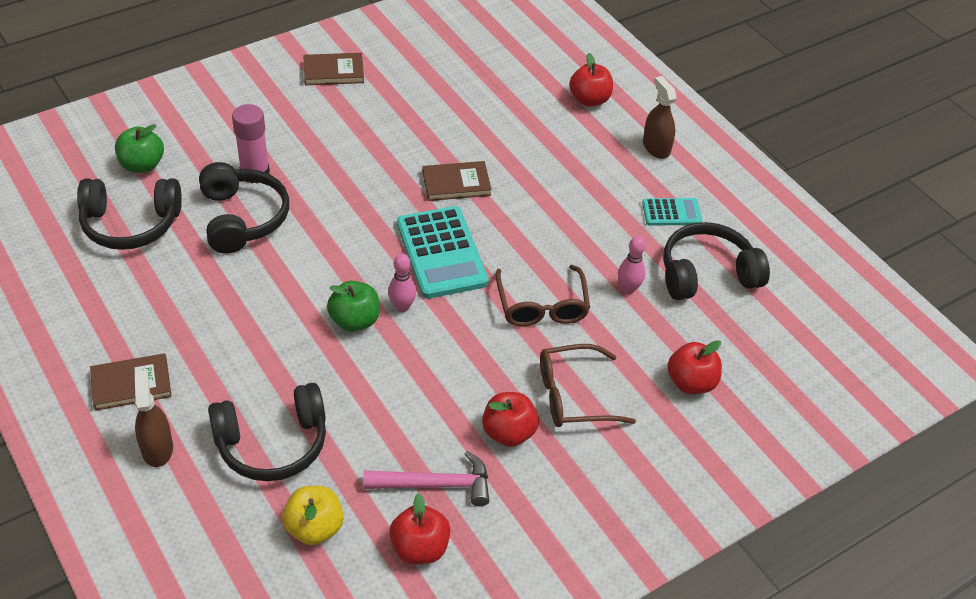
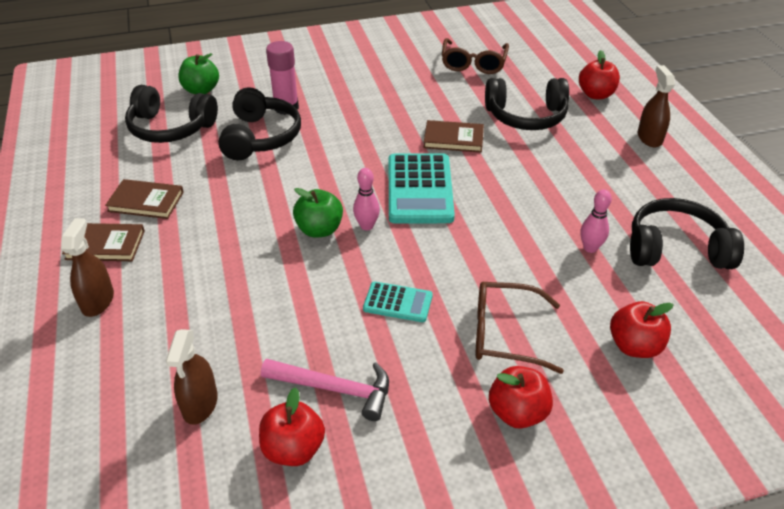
camera: 20 degrees right, 5 degrees down
black headphones [208,383,326,481] -> black headphones moved to [485,78,569,130]
yellow apple [282,486,344,545] -> brown spray bottle [166,329,218,425]
brown book [303,53,364,85] -> brown book moved to [105,179,184,219]
red apple [482,392,539,447] -> red apple moved to [489,366,553,428]
brown glasses [495,265,590,326] -> brown glasses moved to [442,38,509,74]
turquoise calculator [642,198,702,226] -> turquoise calculator moved to [363,282,433,322]

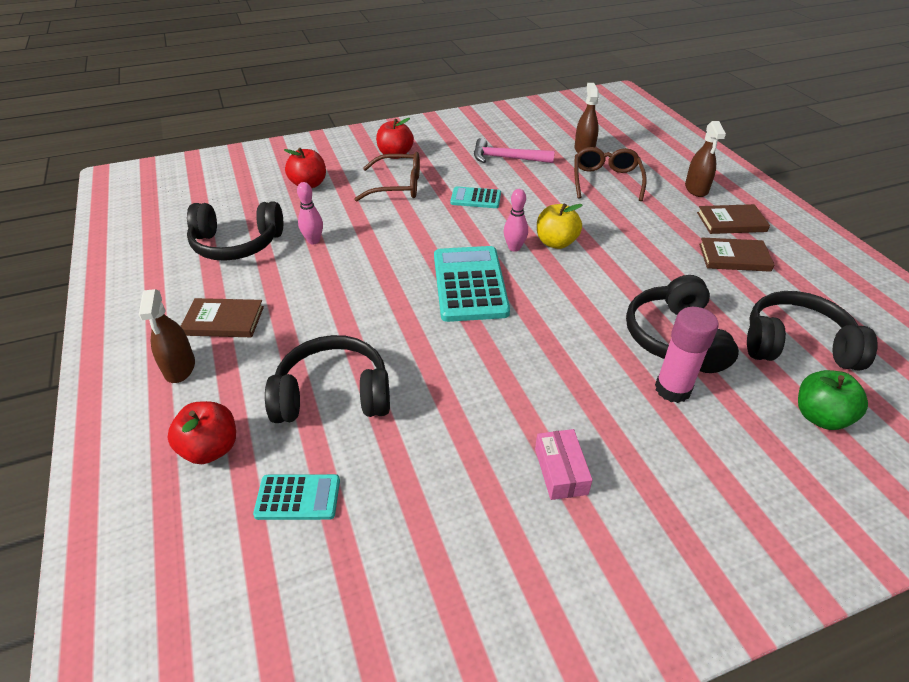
camera: 175 degrees right, 0 degrees up
red apple [259,387,325,466] -> none
green apple [293,188,343,238] -> yellow apple [537,203,582,249]
brown book [423,120,484,152] -> brown book moved to [180,298,264,337]
brown glasses [442,38,509,74] -> brown glasses moved to [574,147,647,201]
none -> turquoise calculator [253,474,340,520]
none -> pink box [535,429,593,500]

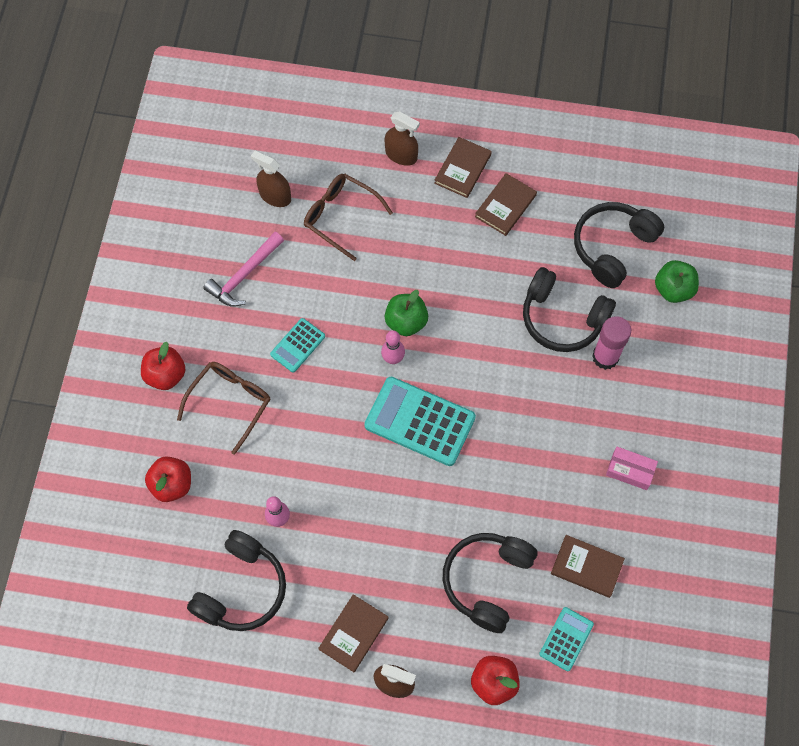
camera: 60 degrees left, 25 degrees up
yellow apple [537,203,582,249] -> green apple [385,290,428,336]
none -> brown book [551,535,625,598]

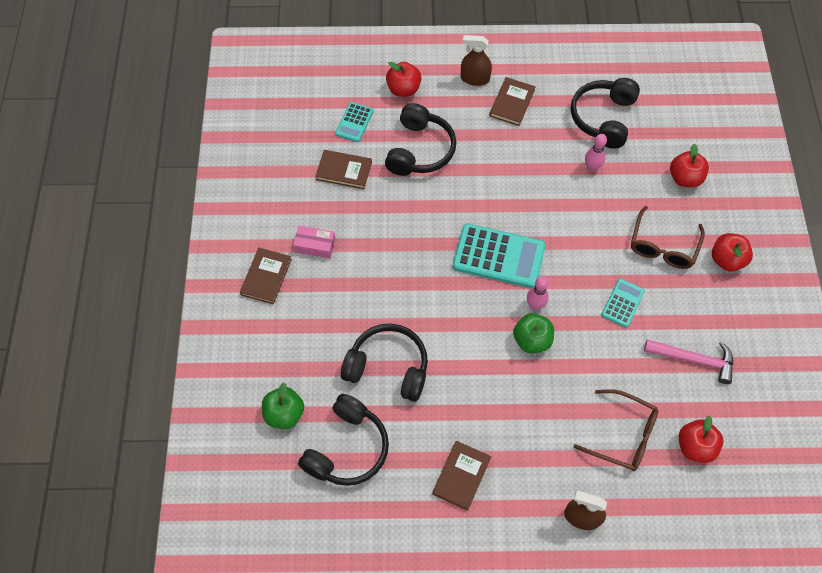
camera: 170 degrees right, 5 degrees down
pink hammer [203,232,284,307] -> pink hammer turned 75 degrees clockwise [644,339,733,384]
brown spray bottle [251,150,291,207] -> red apple [679,416,724,463]
brown book [434,137,492,198] -> brown book moved to [240,248,292,304]
pink glue stick [592,316,631,370] -> none

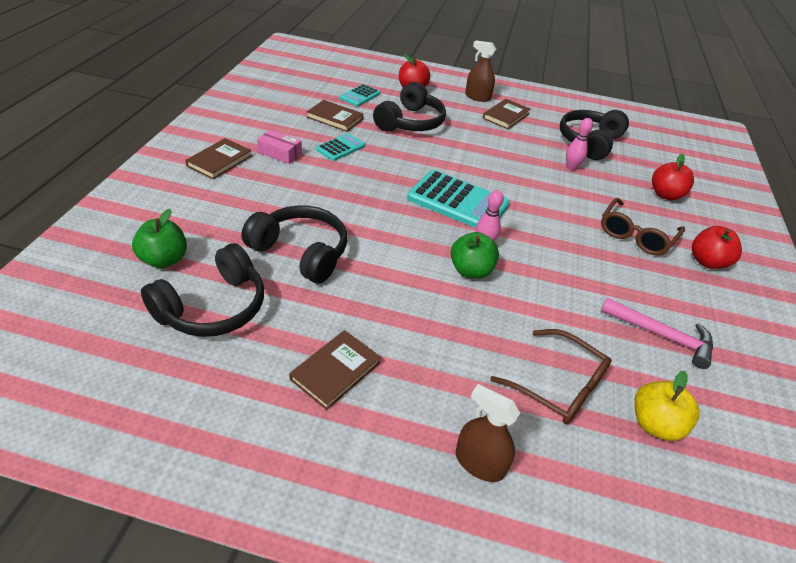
camera: 10 degrees right, 20 degrees down
turquoise calculator [601,278,645,328] -> turquoise calculator moved to [316,133,365,161]
red apple [679,416,724,463] -> yellow apple [634,371,699,441]

